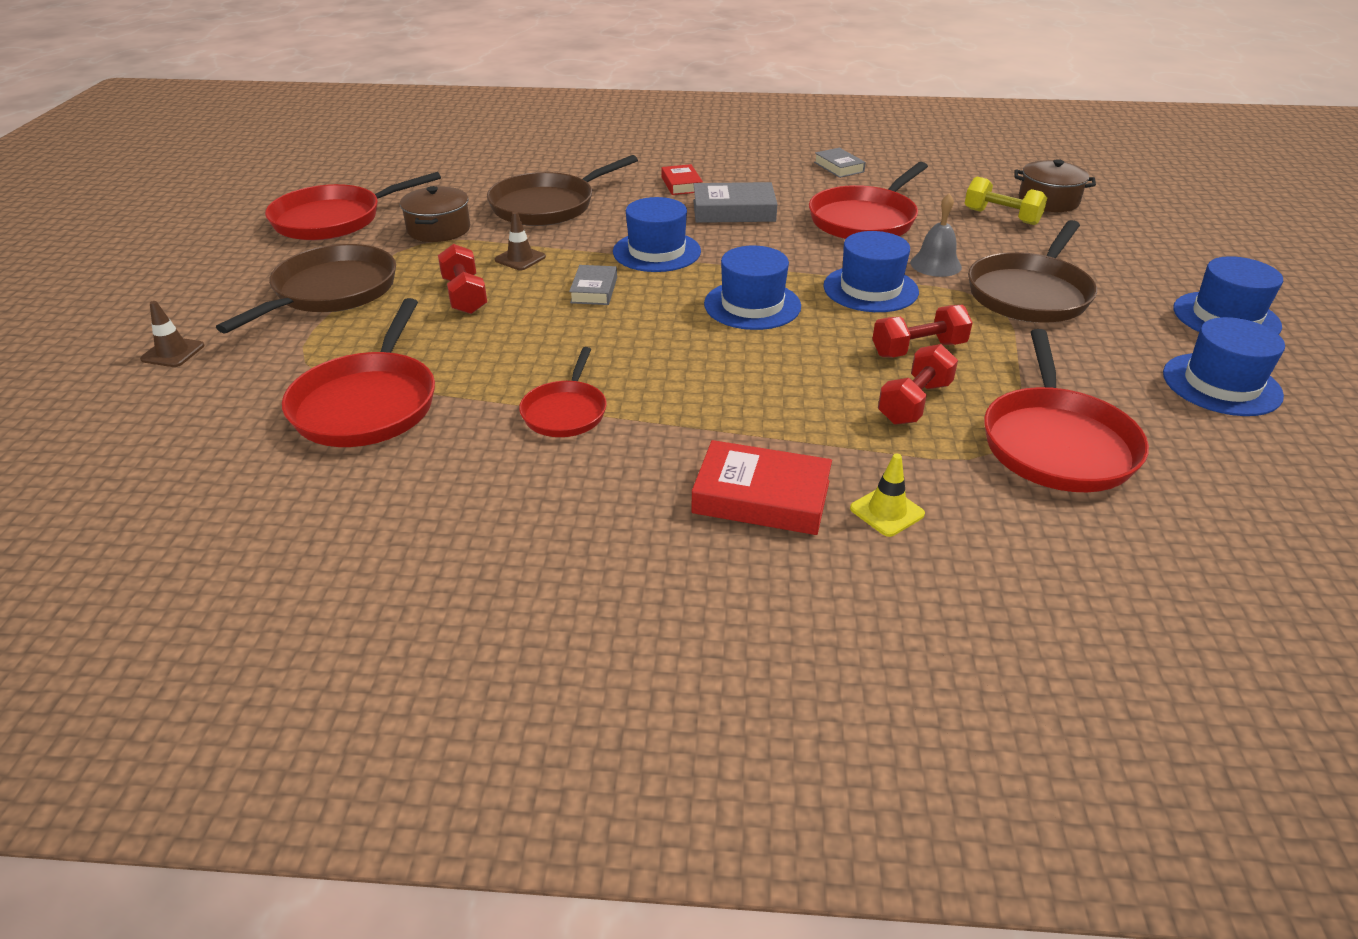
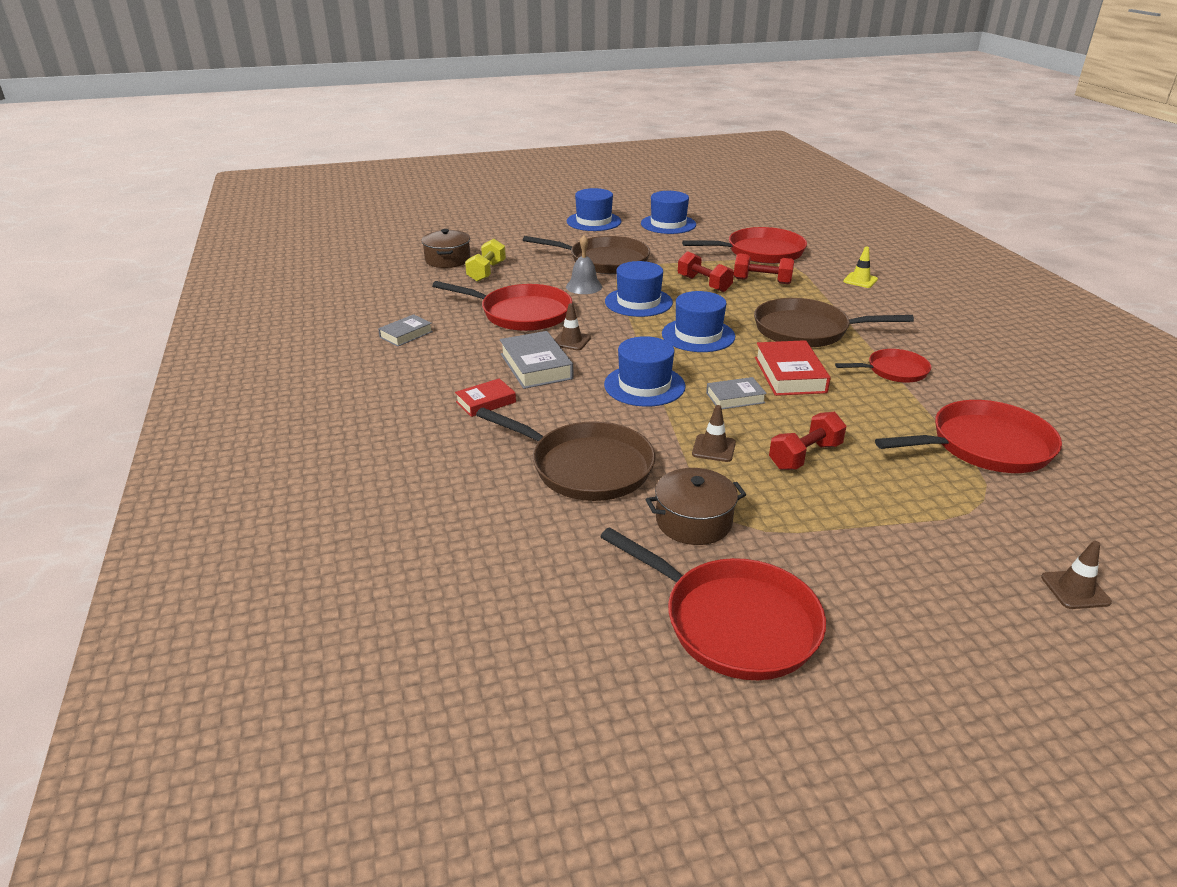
camera: 110 degrees left, 5 degrees down
brown pan [216,244,396,333] -> brown pan moved to [754,298,914,348]
red book [691,440,832,535] -> red book moved to [755,340,831,396]
none -> brown traffic cone [554,303,591,350]

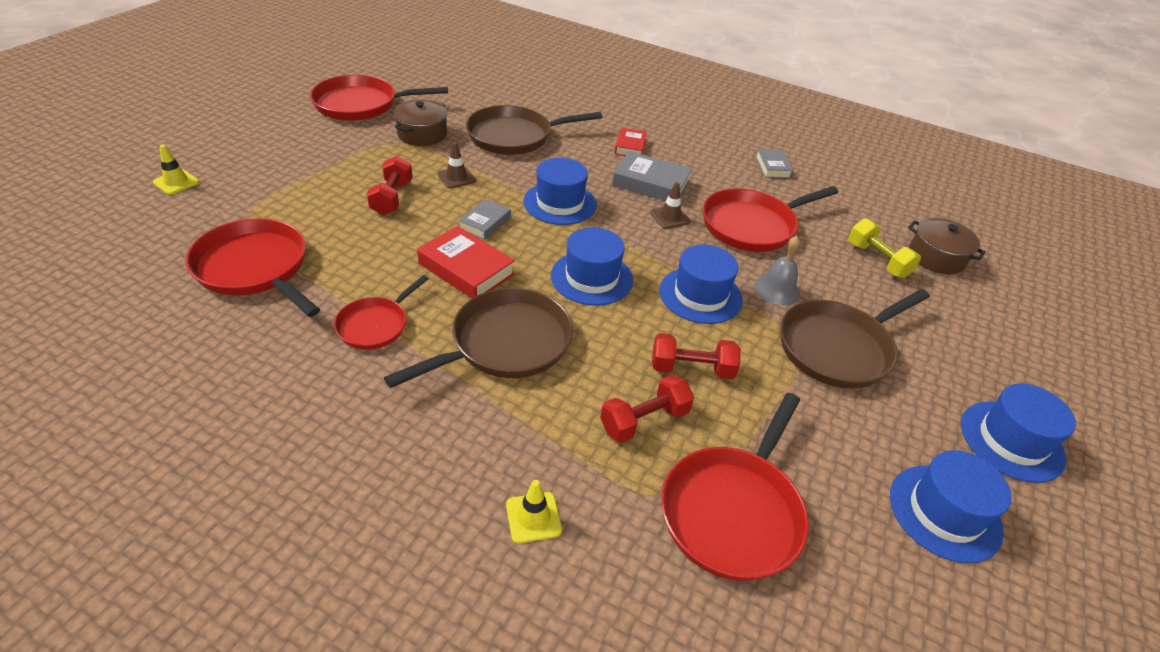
camera: 130 degrees right, 10 degrees up
red pan [875,400,1062,473] -> red pan turned 105 degrees clockwise [186,218,320,317]
brown traffic cone [1041,541,1112,609] -> yellow traffic cone [153,145,199,195]

